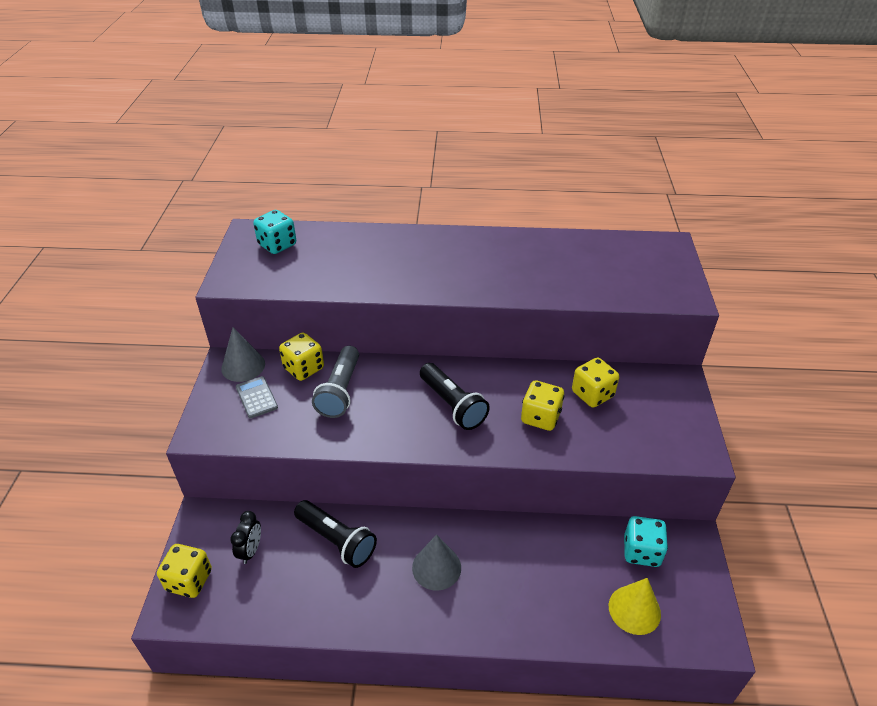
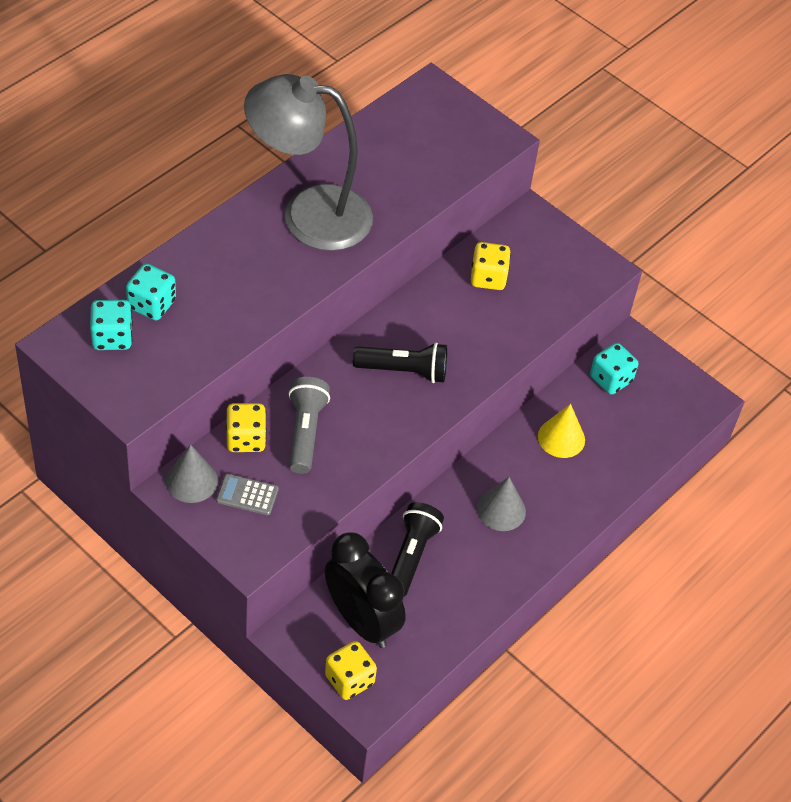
camera: 55 degrees left, 10 degrees up
black clock [230,511,261,564] -> black clock [325,532,406,648], size x2.25
black flashlight [294,500,377,568] -> black flashlight turned 60 degrees counterclockwise [391,502,444,597]
grey flashlight [312,346,359,418] -> grey flashlight turned 135 degrees counterclockwise [289,377,330,474]
yellow dice [521,380,564,431] -> none
yellow cone [609,578,661,635] -> yellow cone moved to [538,404,585,458]
none -> turquoise dice [126,264,176,320]
none -> grey lamp [244,74,373,251]

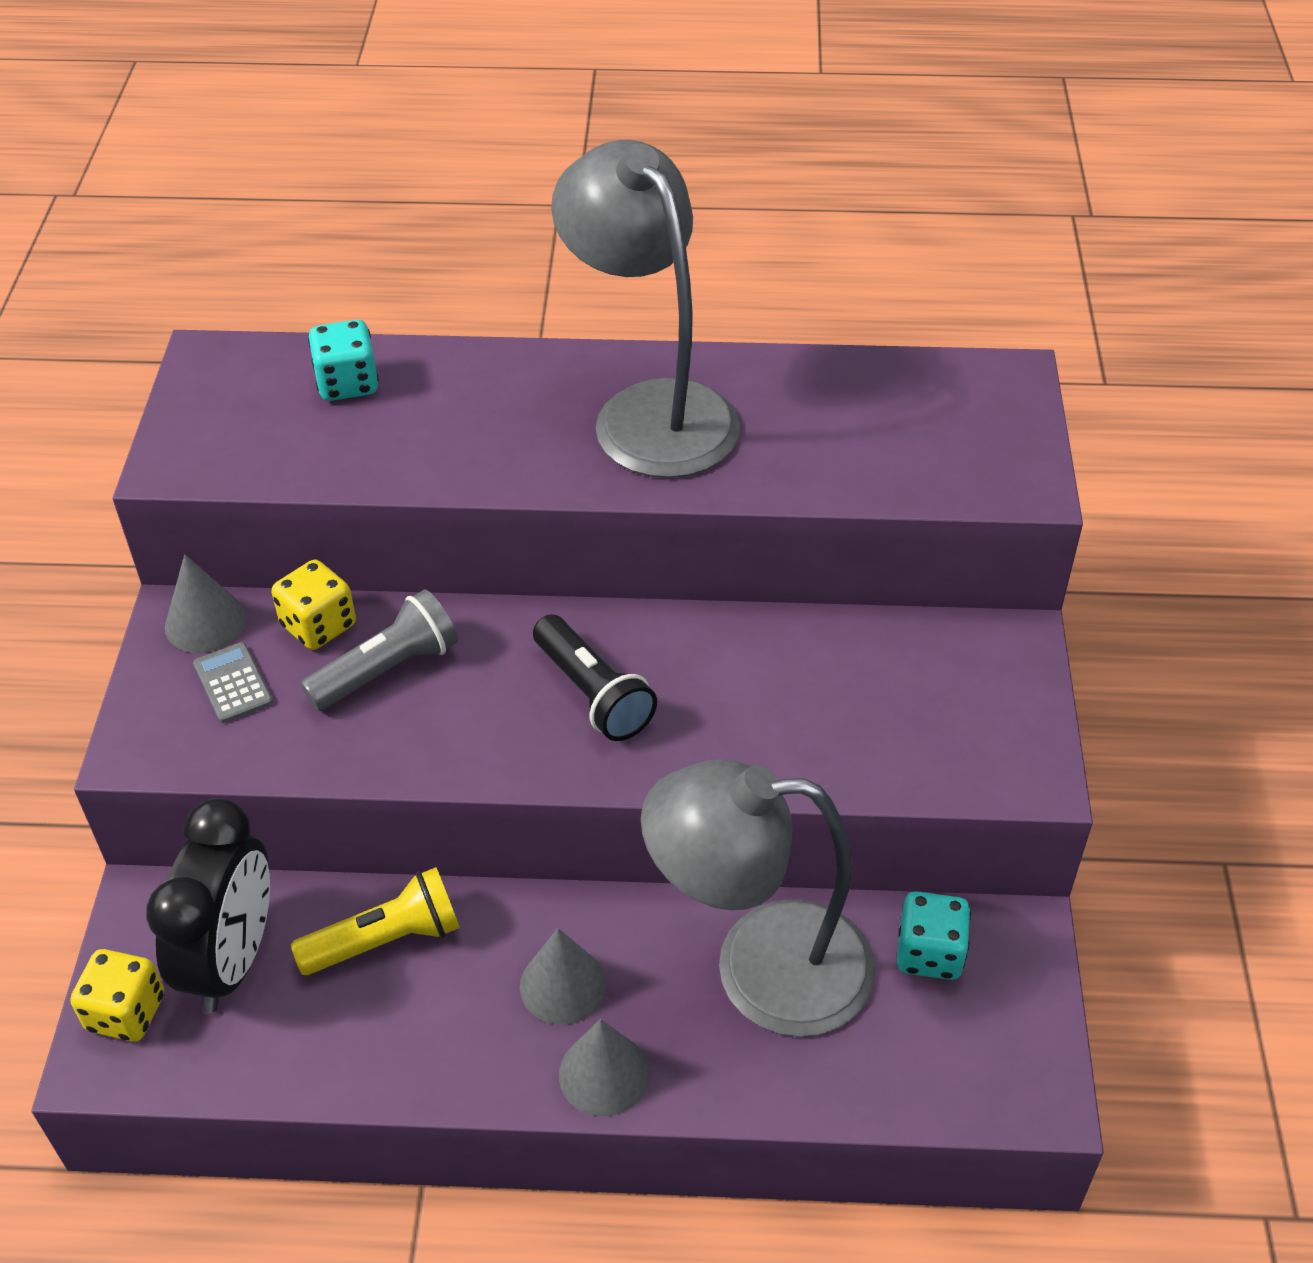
camera: 55 degrees right, 5 degrees down
turquoise dice [90,300,133,350] -> none
black flashlight [391,502,444,597] -> yellow flashlight [291,867,460,975]
yellow dice [471,242,511,290] -> none
yellow cone [538,404,585,458] -> grey lamp [641,759,876,1037]
none -> grey cone [559,1019,649,1116]

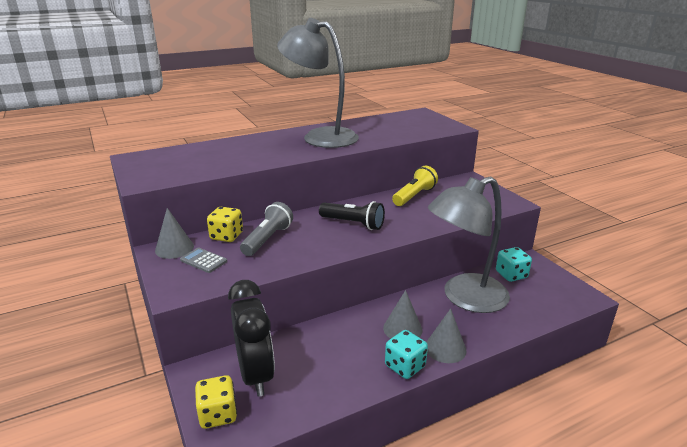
camera: 30 degrees left, 20 degrees down
yellow flashlight [291,867,460,975] -> yellow flashlight moved to [392,166,438,206]
turquoise dice [308,320,379,401] -> turquoise dice moved to [385,330,428,379]

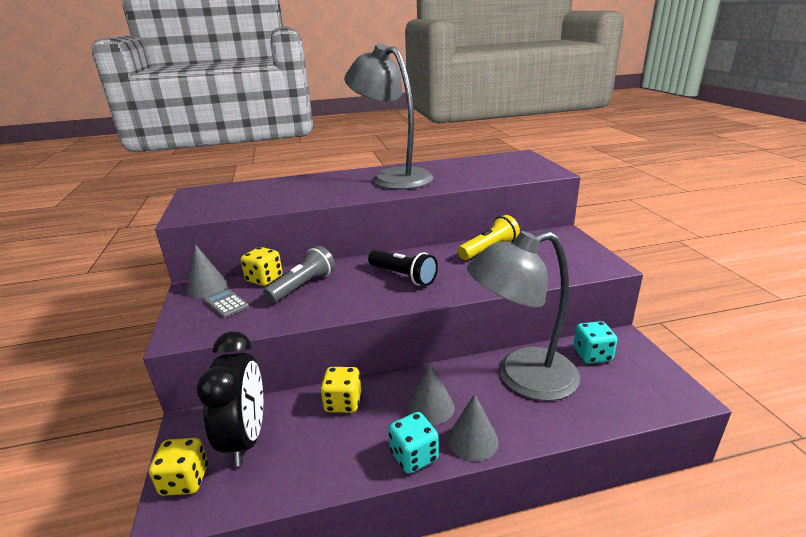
camera: 15 degrees right, 0 degrees up
none -> yellow dice [320,367,361,413]

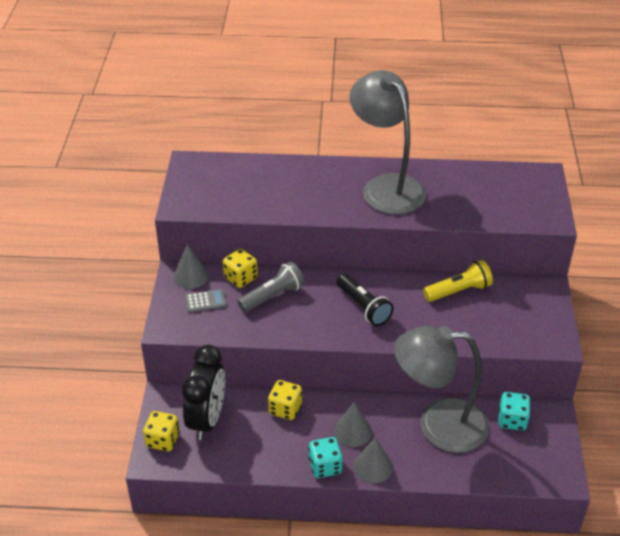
camera: 15 degrees right, 15 degrees up
grey calculator [204,289,249,318] -> grey calculator turned 105 degrees clockwise [185,289,227,313]

